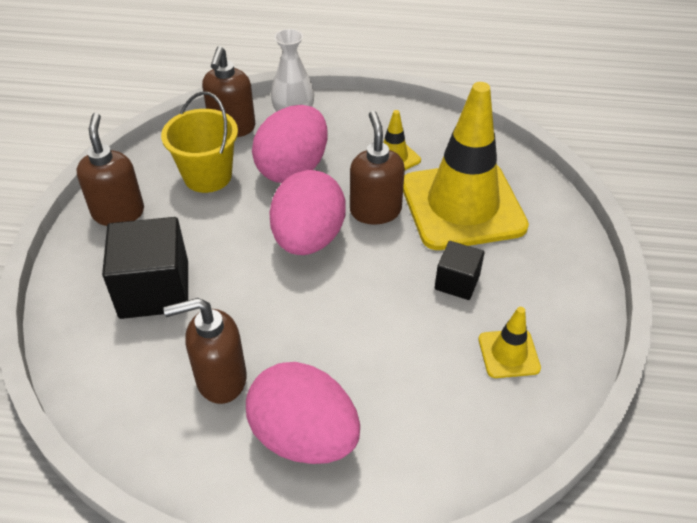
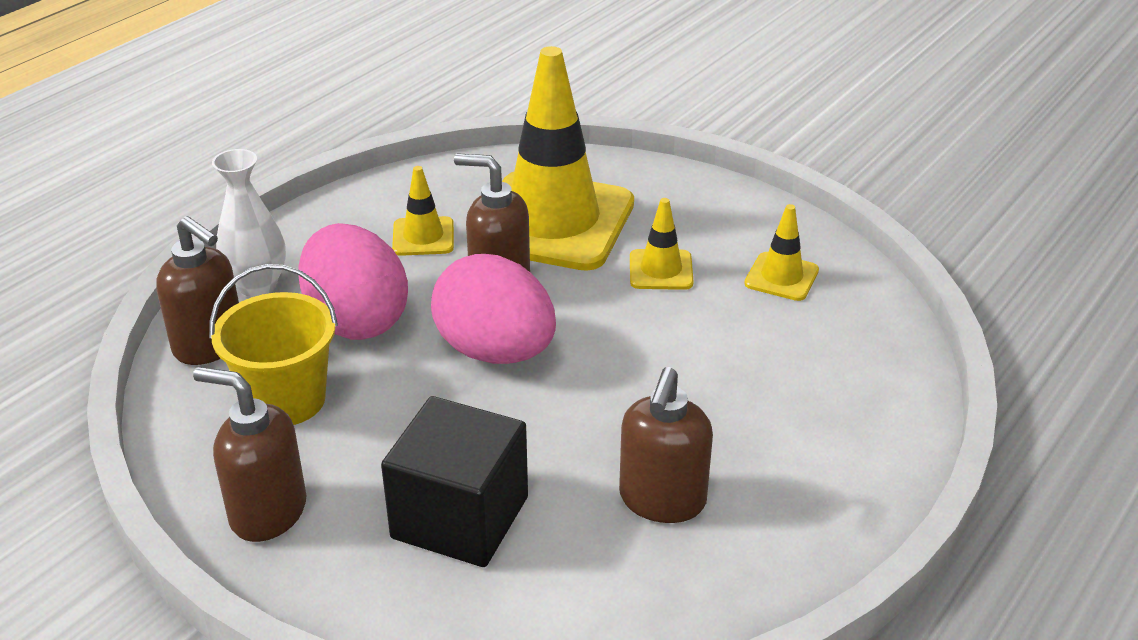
camera: 60 degrees left, 10 degrees down
pink egg [246,362,360,464] -> none
black cube [435,241,485,300] -> yellow traffic cone [630,198,694,290]

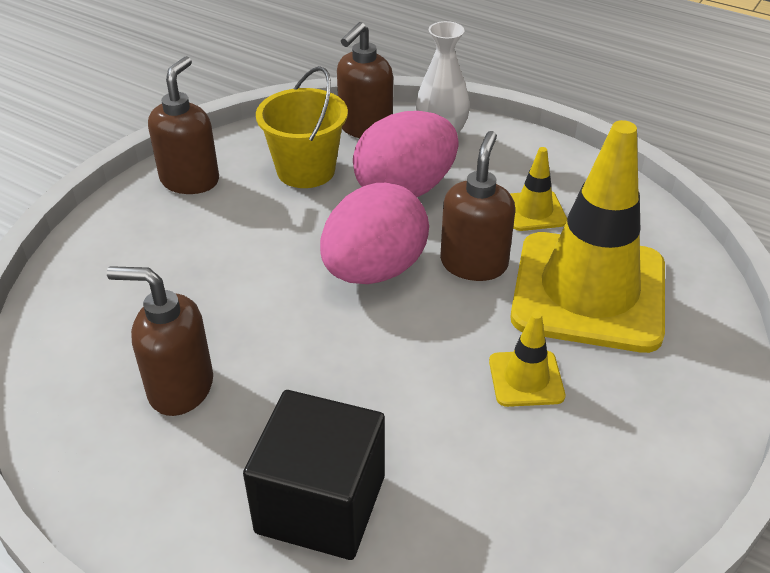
camera: 85 degrees right, 5 degrees up
black cube [381,396,528,567] -> black cube moved to [243,390,385,560]
yellow traffic cone [744,204,819,301] -> none

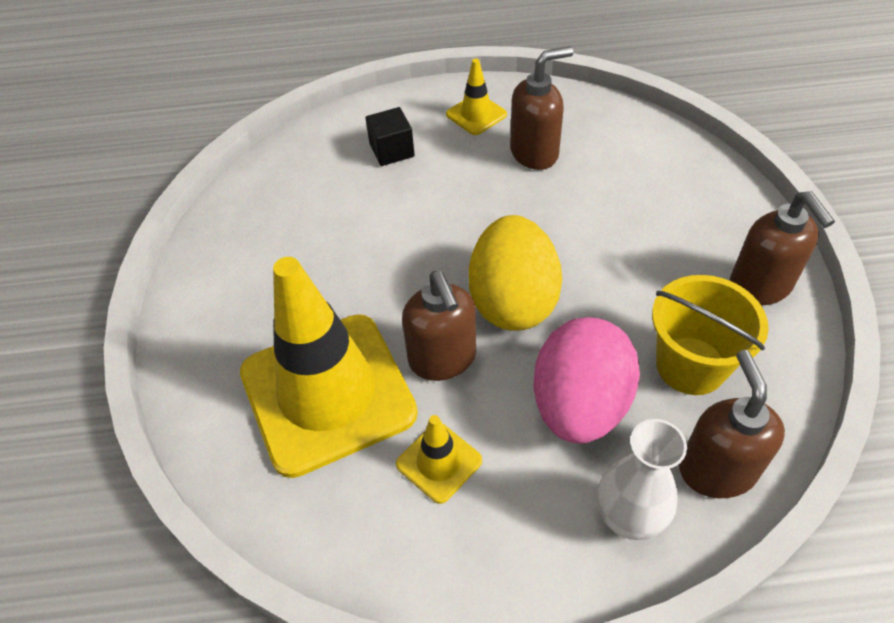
camera: 145 degrees right, 10 degrees up
black cube [243,390,385,560] -> black cube [365,107,415,166], size x0.55
pink egg [320,183,429,284] -> yellow egg [469,215,562,331]
yellow traffic cone [489,311,565,407] -> yellow traffic cone moved to [446,59,507,135]

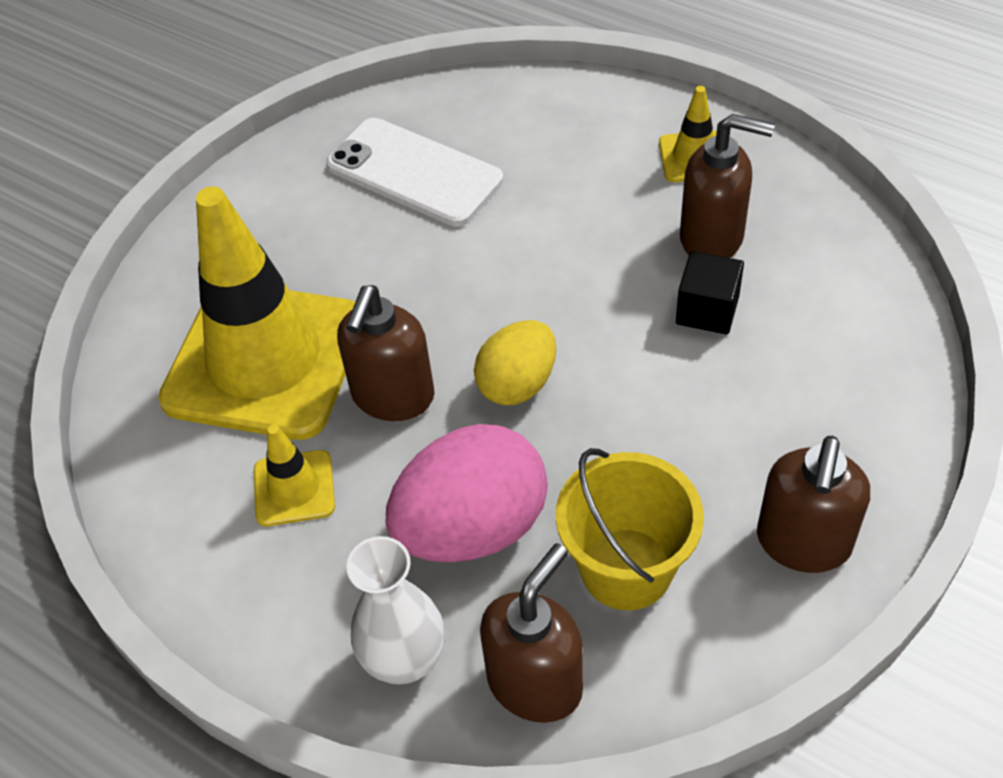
camera: 40 degrees right, 0 degrees up
black cube [365,107,415,166] -> black cube moved to [676,251,744,335]
yellow egg [469,215,562,331] -> yellow egg [474,320,556,405], size x0.62
none -> white phone [326,118,503,227]

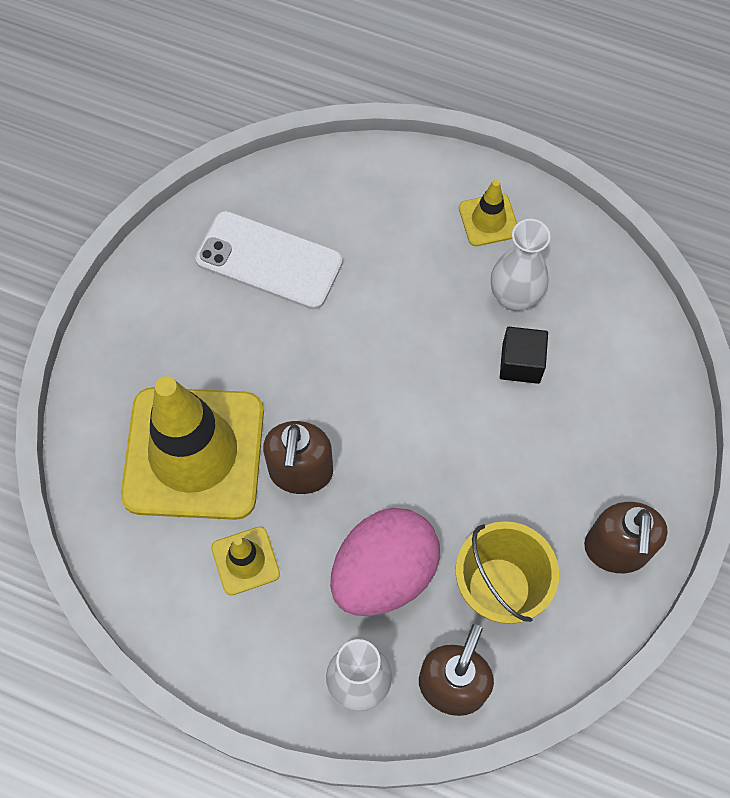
camera: 15 degrees left, 15 degrees up
yellow egg [474,320,556,405] -> none
brown soap dispenser [680,114,775,258] -> white vase [491,219,551,311]

